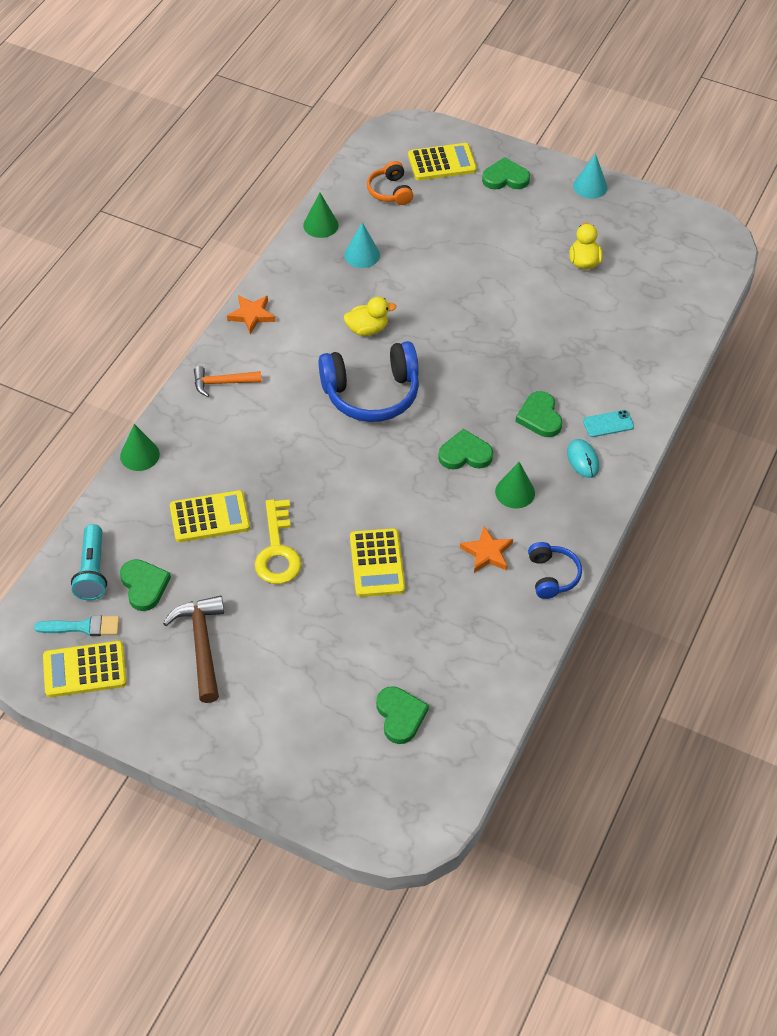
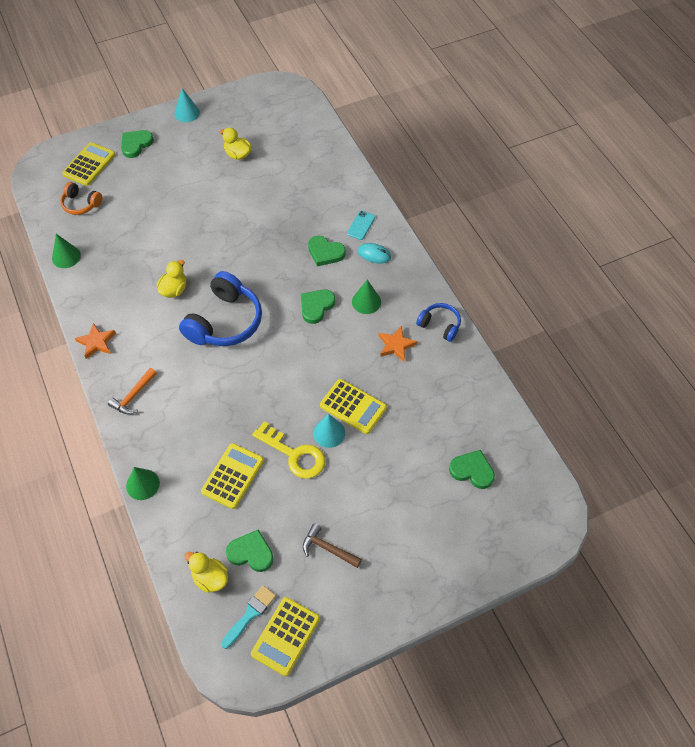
camera: 50 degrees left, 5 degrees up
turquoise flashlight [71,524,107,600] -> yellow duck [185,552,228,593]
brown hammer [163,596,224,703] -> brown hammer [303,523,362,568], size x0.66
turquoise cone [344,222,380,268] -> turquoise cone moved to [313,414,345,448]

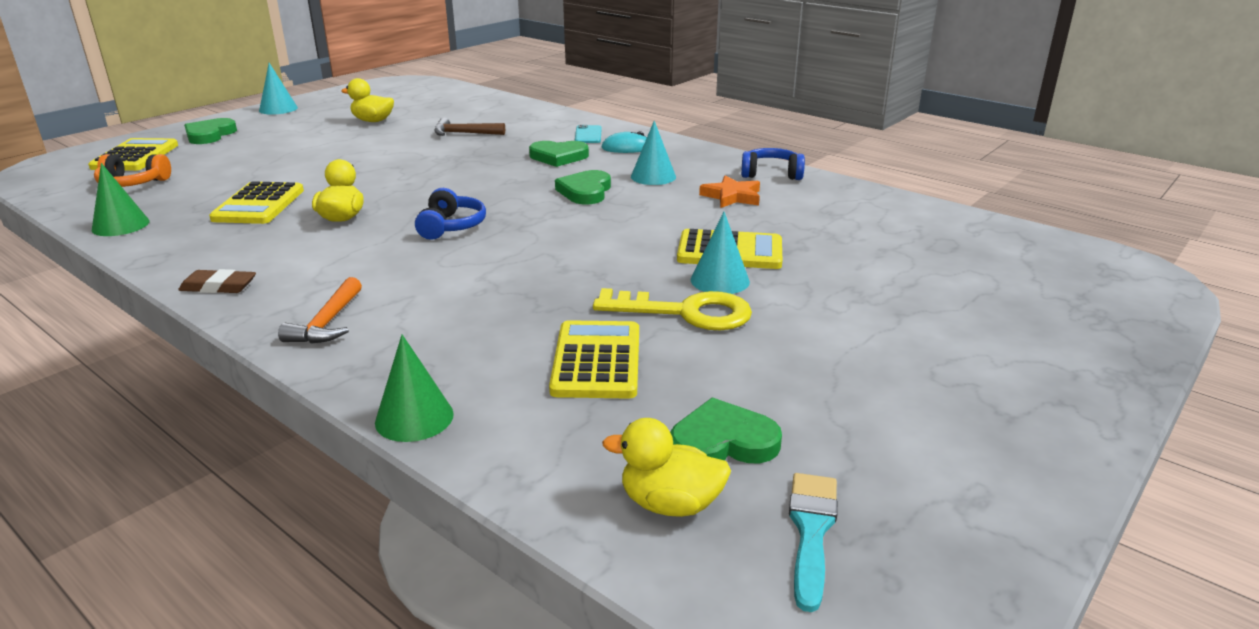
camera: 25 degrees left, 30 degrees down
orange star [75,323,116,359] -> brown eraser [178,269,256,293]
blue headphones [179,271,262,346] -> blue headphones [415,188,486,240], size x0.53
yellow calculator [251,597,320,676] -> yellow calculator moved to [209,181,304,224]
brown hammer [303,523,362,568] -> brown hammer moved to [434,118,505,136]
green cone [352,280,381,314] -> turquoise cone [631,121,676,185]
green heart [449,450,495,489] -> none

